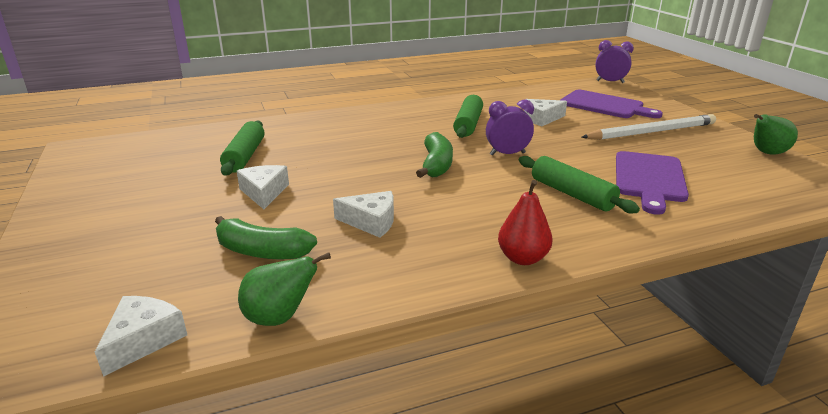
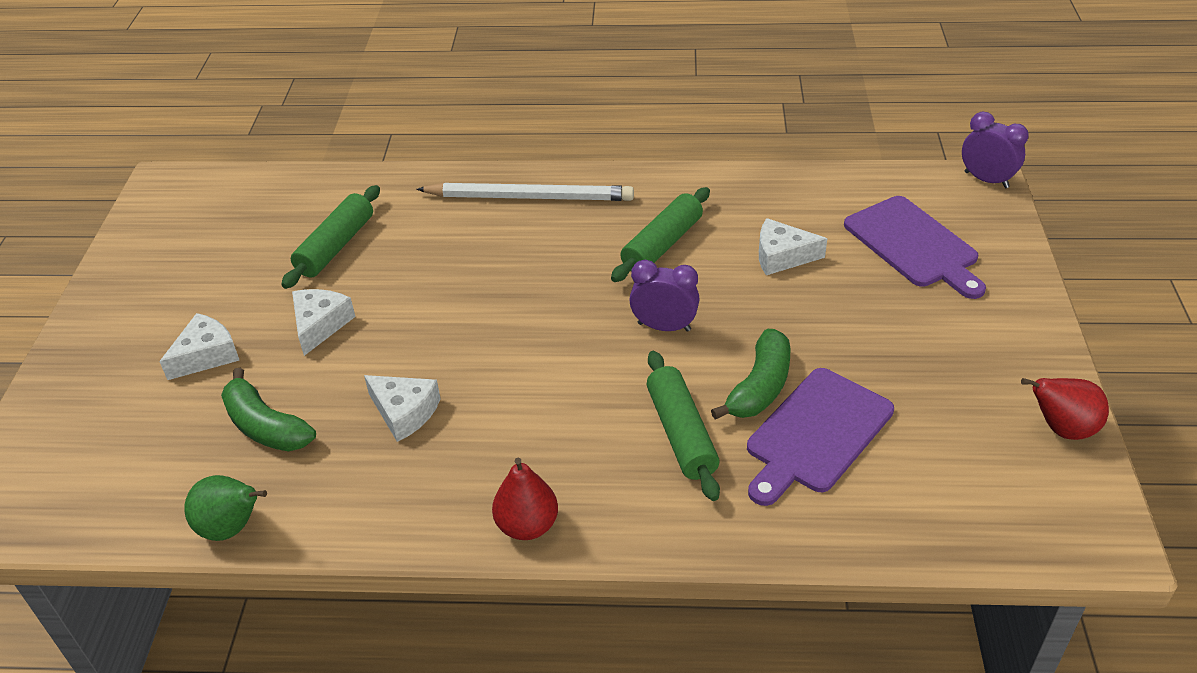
camera: 25 degrees right, 15 degrees up
white cheese [95,296,187,377] -> white cheese moved to [159,313,240,380]
green banana [416,132,453,178] -> green banana moved to [711,329,790,419]
white pencil [581,114,716,140] -> white pencil moved to [416,183,634,201]
green pear [754,114,798,155] -> red pear [1021,378,1109,440]

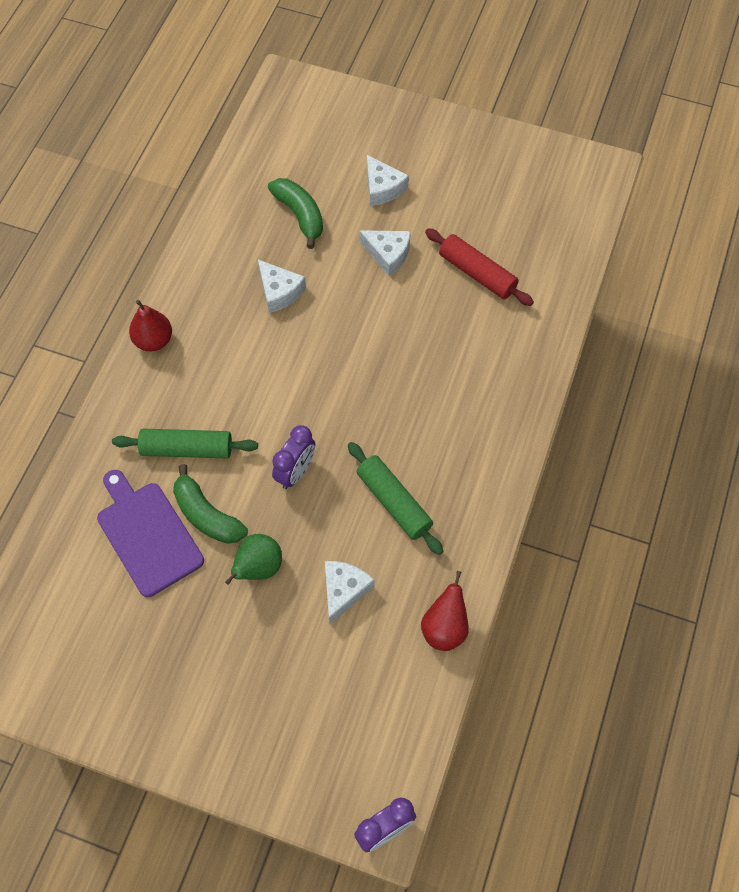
camera: 105 degrees right, 20 degrees up
green pear [184,475,267,541] -> green pear moved to [225,534,282,585]
green banana [221,368,316,451] -> green banana turned 90 degrees clockwise [268,178,323,249]
green rolling pin [281,185,380,289] -> red rolling pin [425,228,534,306]
white cheese [364,375,441,442] -> white cheese turned 90 degrees counterclockwise [258,260,306,313]
white pencil [416,183,634,201] -> none
purple cutting board [844,196,986,299] -> none
red pear [1021,378,1109,440] -> red pear moved to [421,571,469,651]

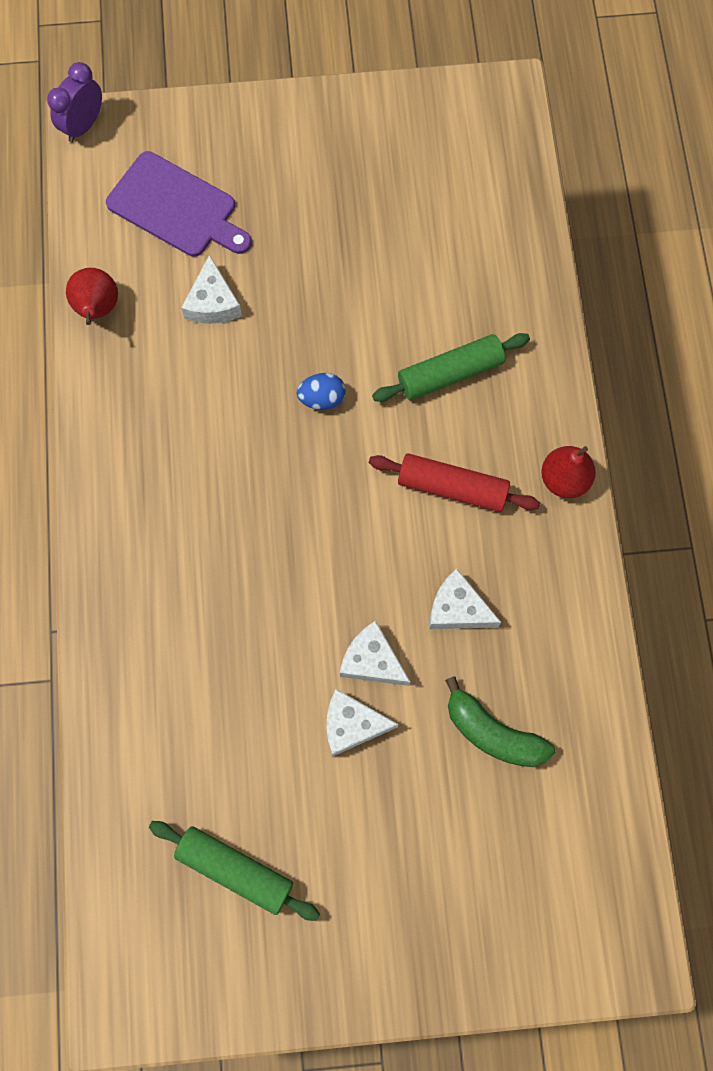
camera: 155 degrees right, 10 degrees up
purple cutting board [97,470,204,597] -> purple cutting board moved to [106,151,252,257]
green banana [173,464,248,544] -> none
green pear [225,534,282,585] -> none
purple clock [272,425,315,489] -> blue egg [297,373,346,410]
green rolling pin [348,442,443,555] -> green rolling pin moved to [149,821,320,921]
white cheese [367,155,409,206] -> white cheese moved to [340,621,410,686]
red rolling pin [425,228,534,306] -> red rolling pin moved to [369,453,540,512]

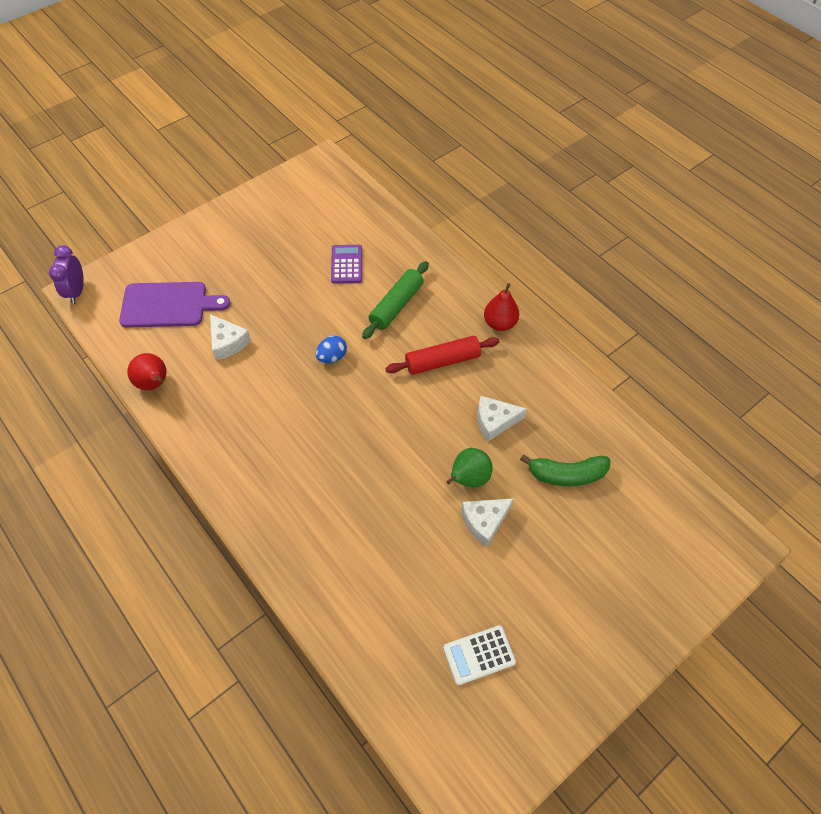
camera: 35 degrees left, 15 degrees down
green rolling pin [149,821,320,921] -> white calculator [443,625,516,685]
white cheese [340,621,410,686] -> green pear [446,448,493,488]
none -> purple calculator [331,245,362,284]

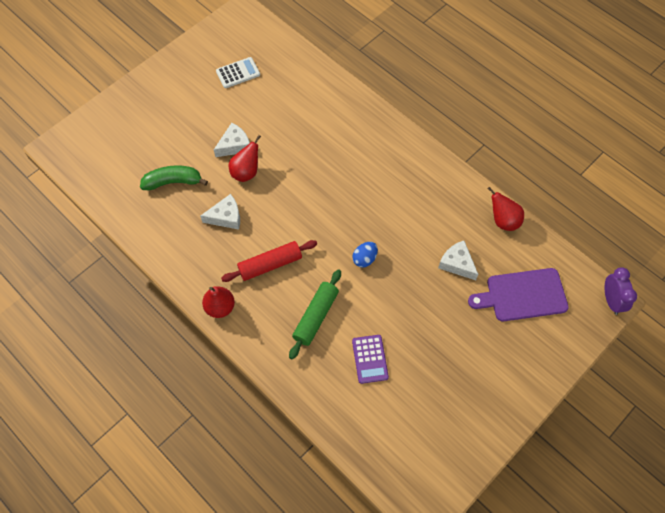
camera: 175 degrees right, 5 degrees up
green pear [446,448,493,488] -> red pear [229,135,261,182]

